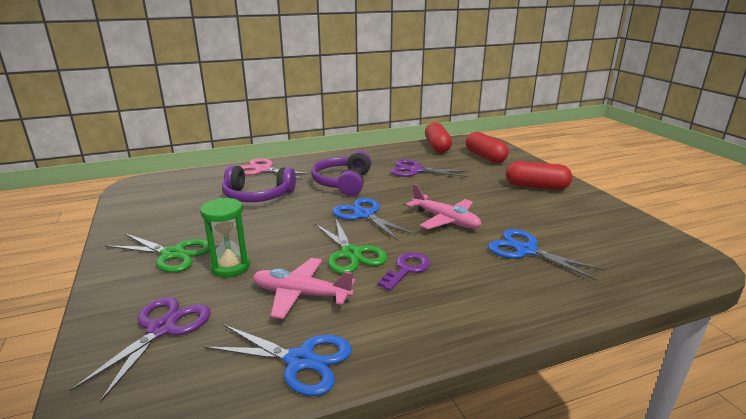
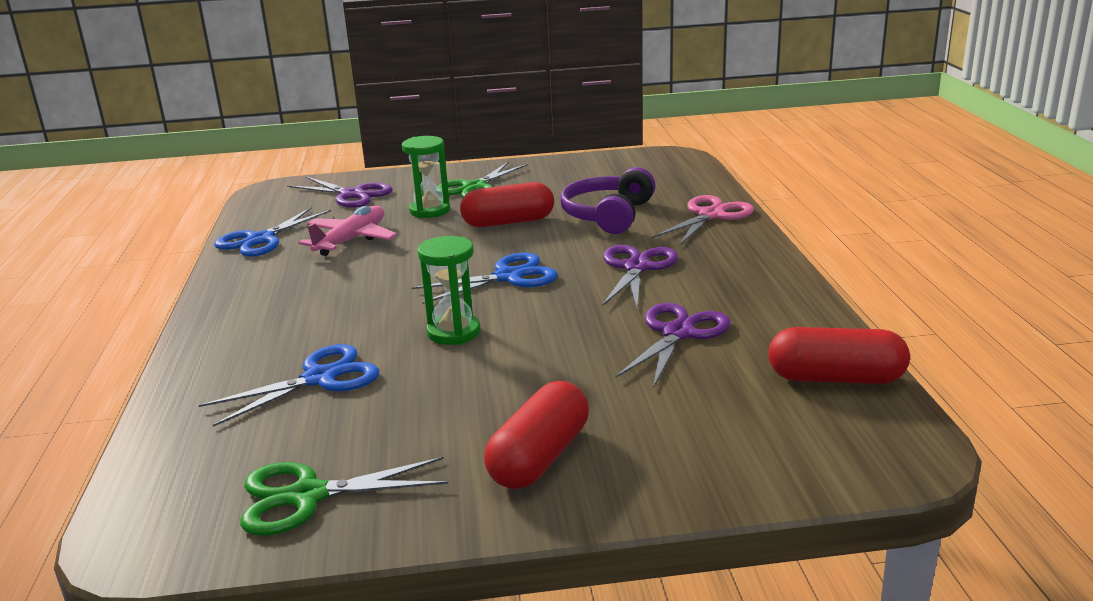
camera: 105 degrees right, 0 degrees up
purple headphones [311,151,371,196] -> purple scissors [602,245,678,309]
green scissors [315,219,387,274] -> green scissors moved to [240,457,449,535]
purple key [377,252,431,291] -> none
pink plane [406,184,481,229] -> green hourglass [418,236,480,345]
red capsule [466,132,509,163] -> red capsule moved to [460,182,554,227]

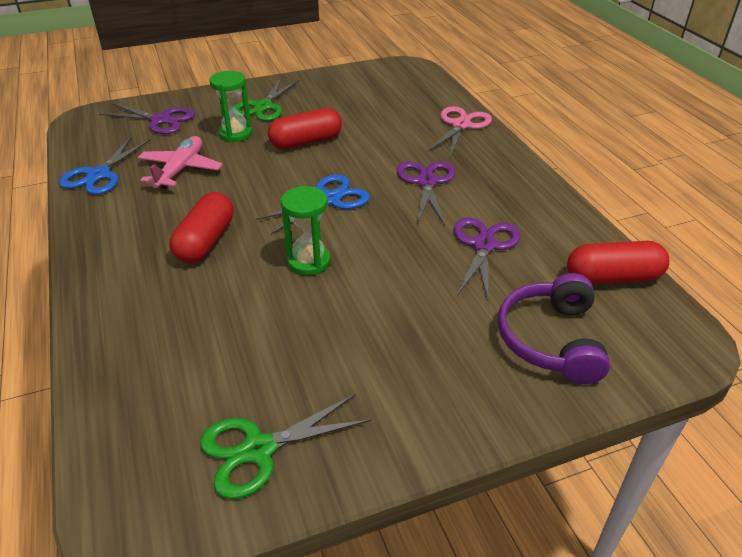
camera: 15 degrees left, 15 degrees up
blue scissors [199,344,379,427] -> none
red capsule [484,381,589,489] -> red capsule moved to [170,192,234,263]
purple headphones [560,167,656,234] -> purple headphones moved to [498,273,610,384]

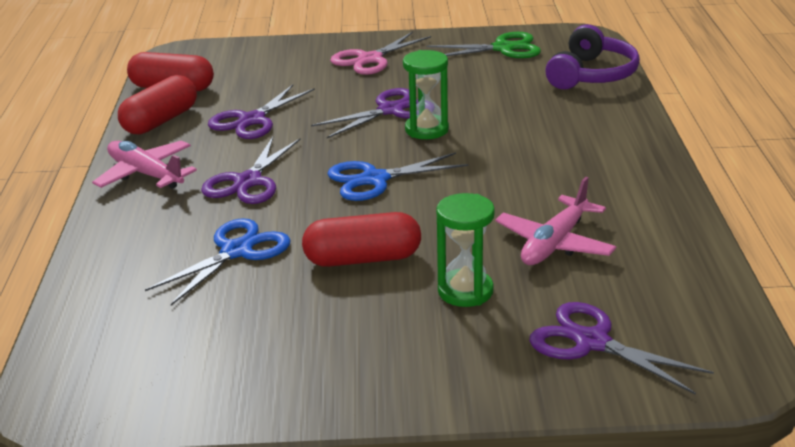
camera: 160 degrees left, 10 degrees down
blue scissors [59,137,151,195] -> blue scissors moved to [145,218,291,305]
red capsule [170,192,234,263] -> red capsule moved to [118,75,197,135]
green scissors [234,79,299,121] -> none
pink scissors [428,106,492,157] -> pink scissors moved to [330,32,431,75]
purple headphones [498,273,610,384] -> purple headphones moved to [545,25,640,89]
none -> pink plane [92,140,197,189]
none -> purple scissors [311,88,418,138]

